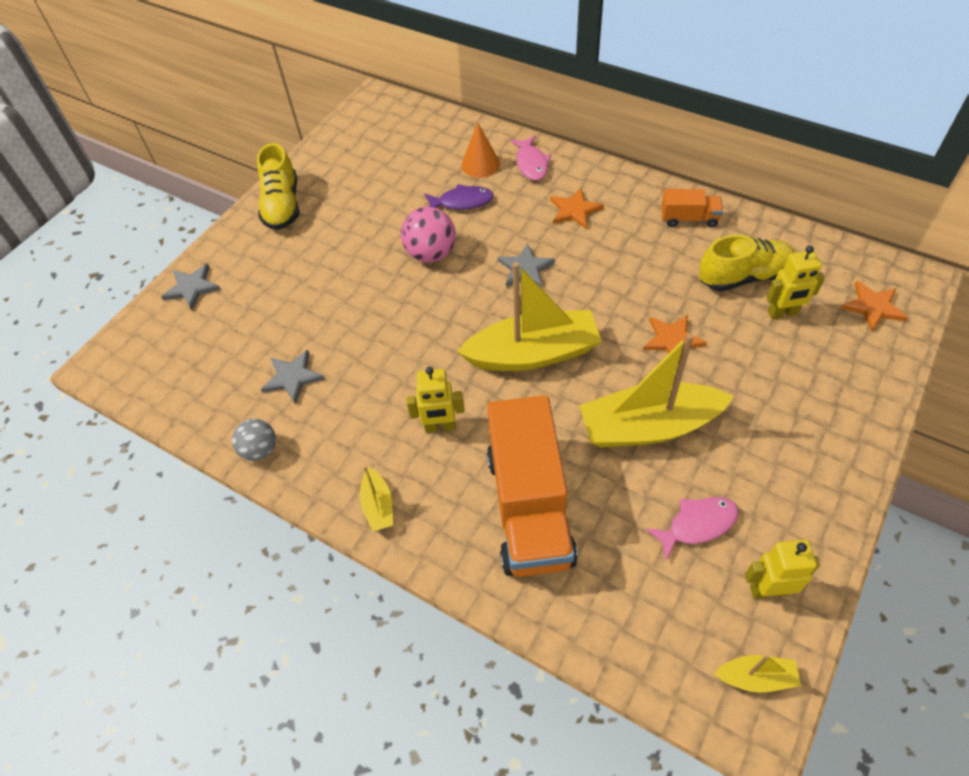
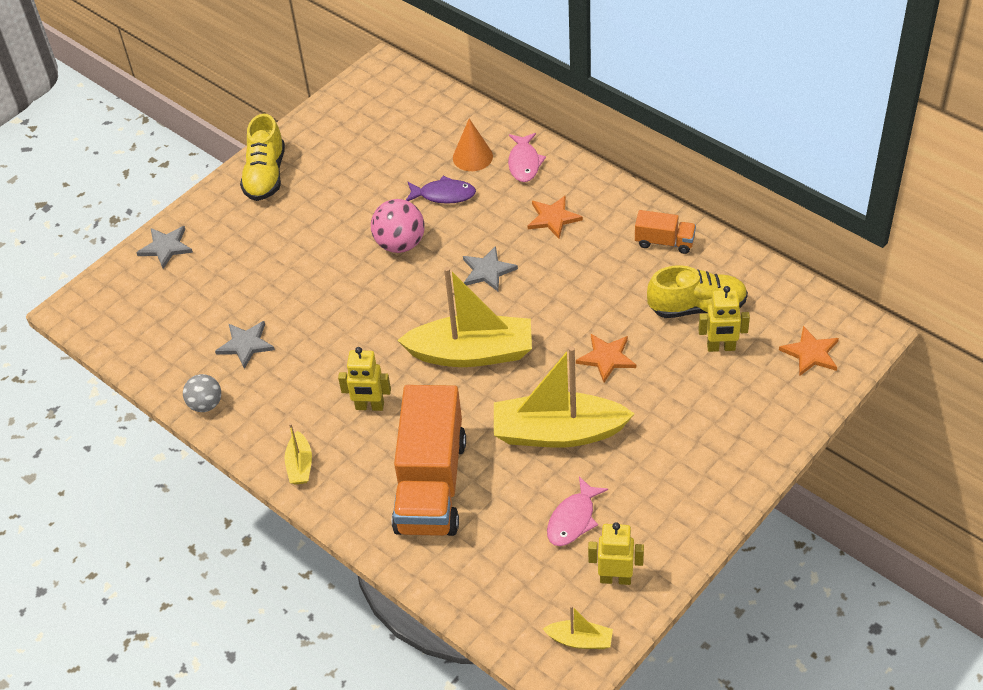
camera: 10 degrees right, 5 degrees down
pink fish [646,497,739,561] -> pink fish turned 135 degrees clockwise [547,476,608,546]

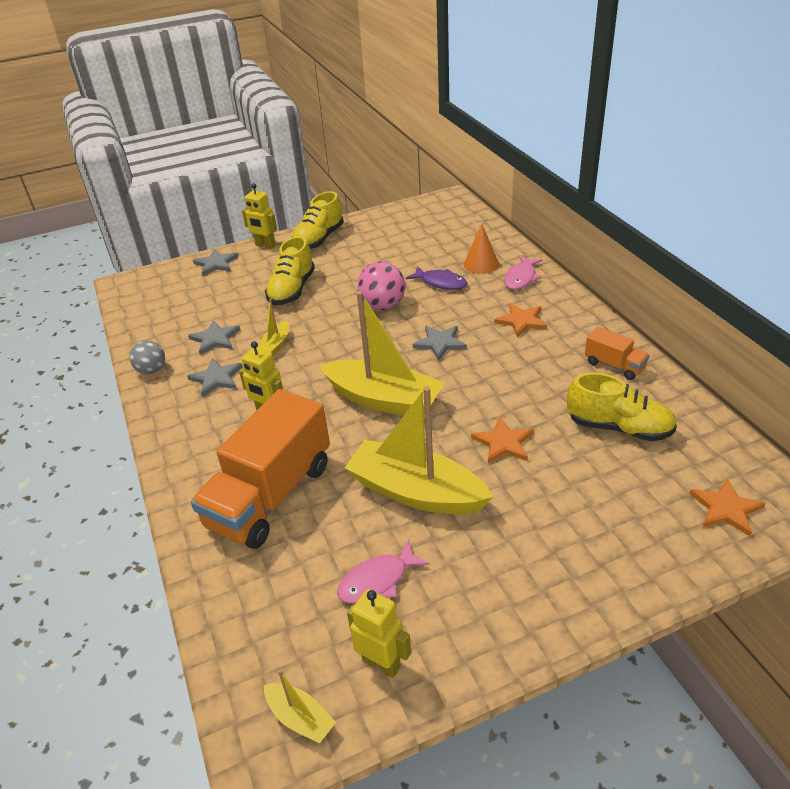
camera: 25 degrees right, 10 degrees down
yellow boat [285,423,312,485] -> yellow boat moved to [258,299,289,355]
yellow robot [698,286,750,352] -> yellow robot moved to [242,183,277,249]
none -> grey star [187,358,243,397]
none -> yellow shoe [265,236,315,305]

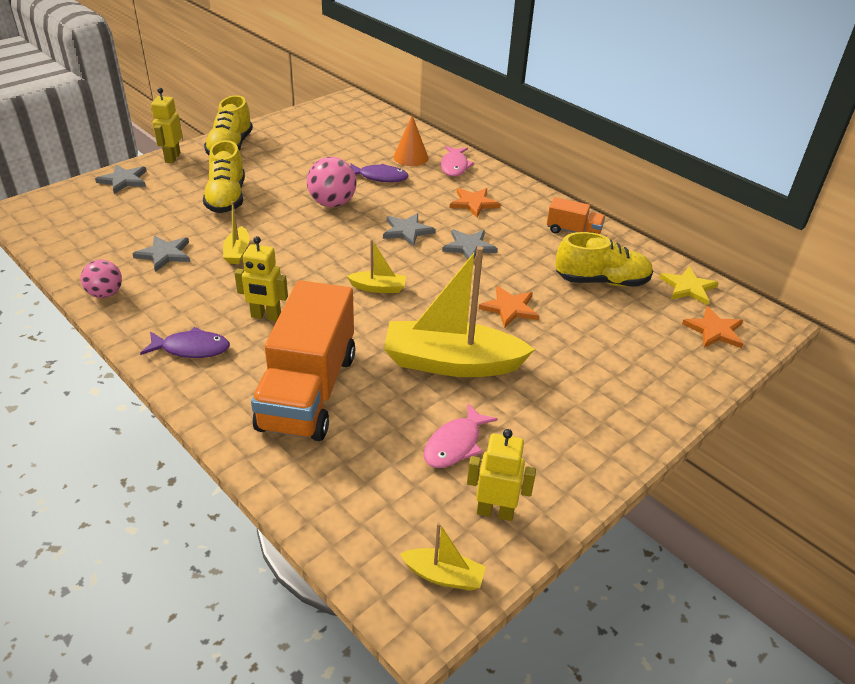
camera: 25 degrees left, 0 degrees up
grey ball [129,340,165,374] -> pink ball [81,260,122,298]
grey star [187,358,243,397] -> grey star moved to [442,229,498,260]
yellow robot [242,183,277,249] -> yellow robot turned 90 degrees clockwise [151,88,182,163]
yellow boat [320,291,444,416] -> yellow boat [347,239,406,293], size x0.45
none -> purple fish [140,327,230,358]
none -> yellow star [659,267,719,305]

